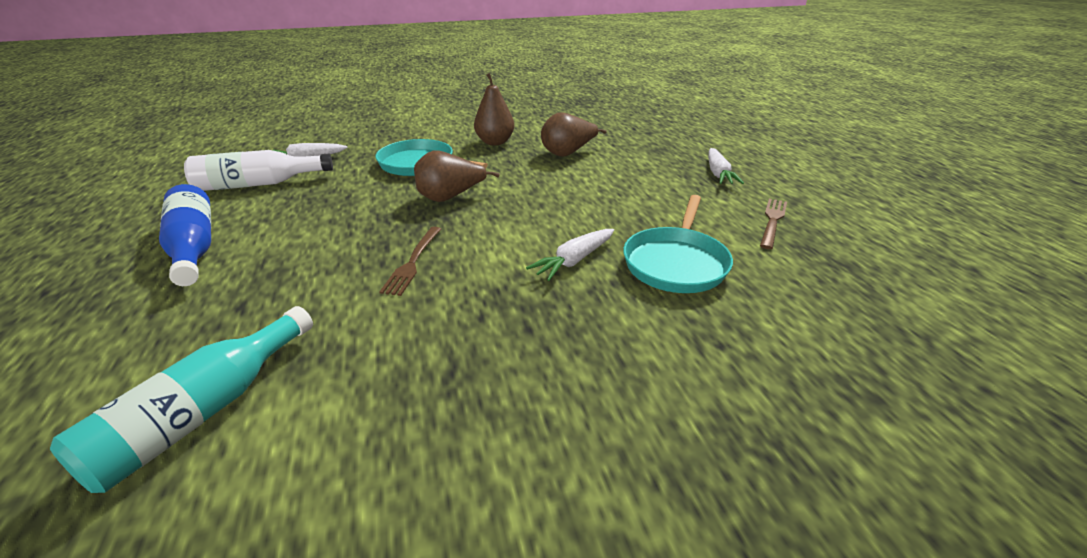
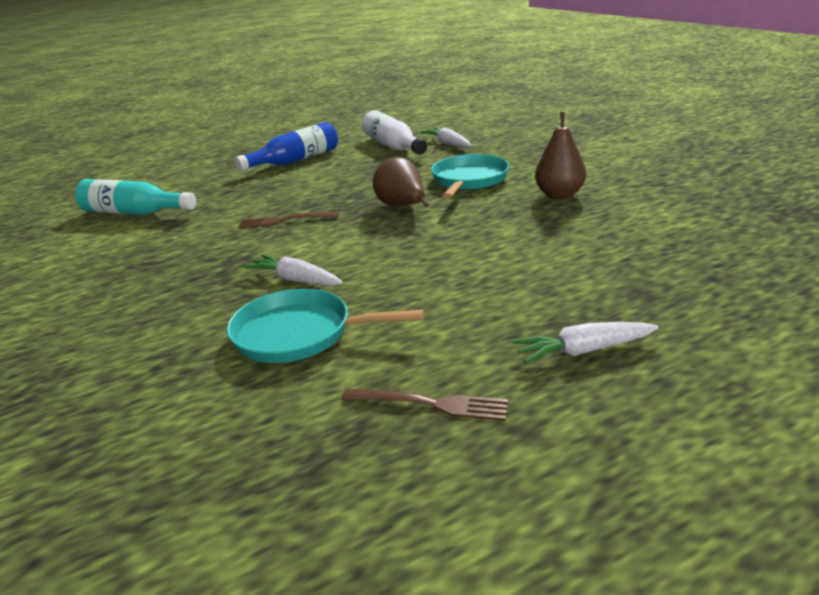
camera: 80 degrees right, 5 degrees down
brown pear [541,112,607,157] -> none

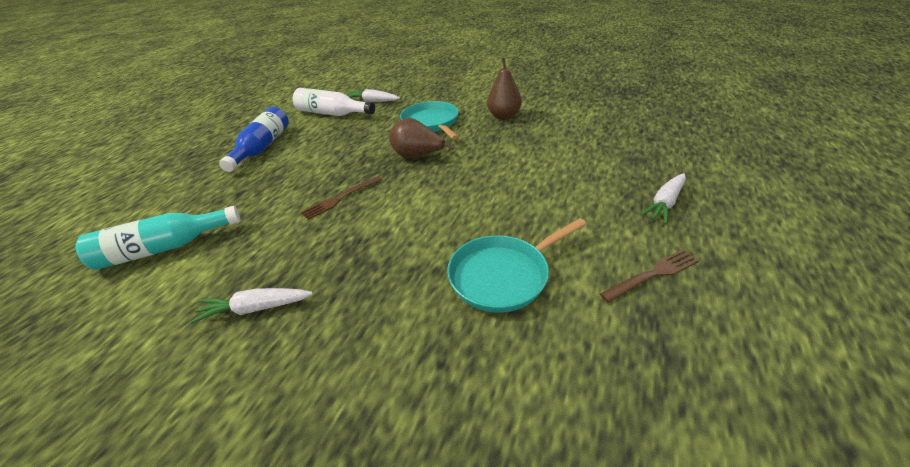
camera: 40 degrees left, 10 degrees up
white carrot [244,255,343,286] -> white carrot moved to [191,288,313,323]

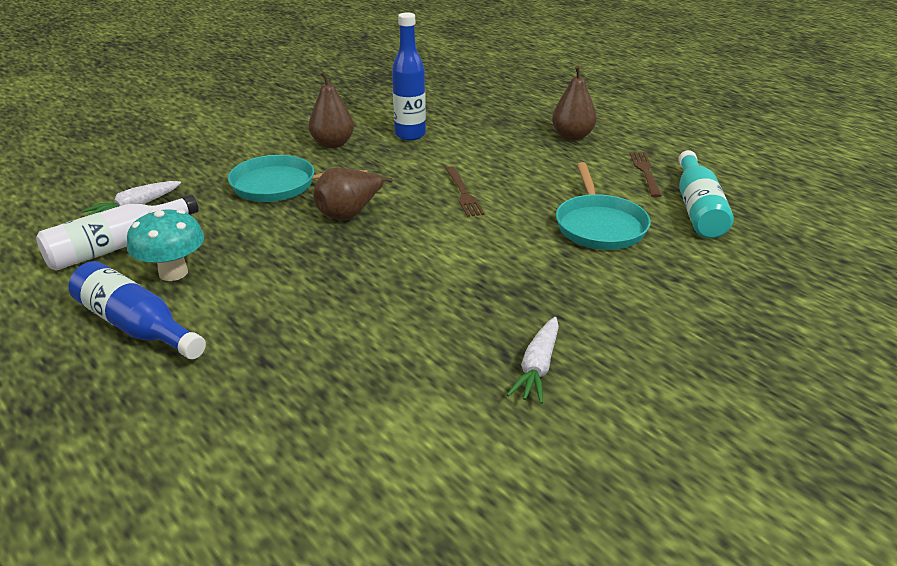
camera: 65 degrees left, 5 degrees down
turquoise bottle [76,206,240,270] -> turquoise bottle moved to [678,150,734,238]
brown fork [301,176,382,220] -> brown fork moved to [445,166,485,217]
white carrot [640,173,686,224] -> brown pear [552,66,597,140]
none -> turquoise mushroom [127,209,204,281]
none -> blue bottle [392,13,426,141]

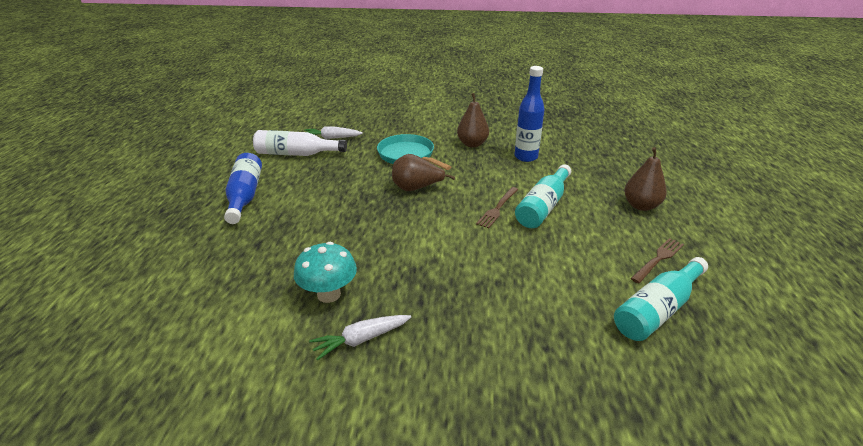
camera: 45 degrees right, 0 degrees up
turquoise mushroom [127,209,204,281] -> turquoise mushroom moved to [294,242,357,303]
turquoise pan [556,162,651,250] -> none
none -> turquoise bottle [515,164,571,228]

